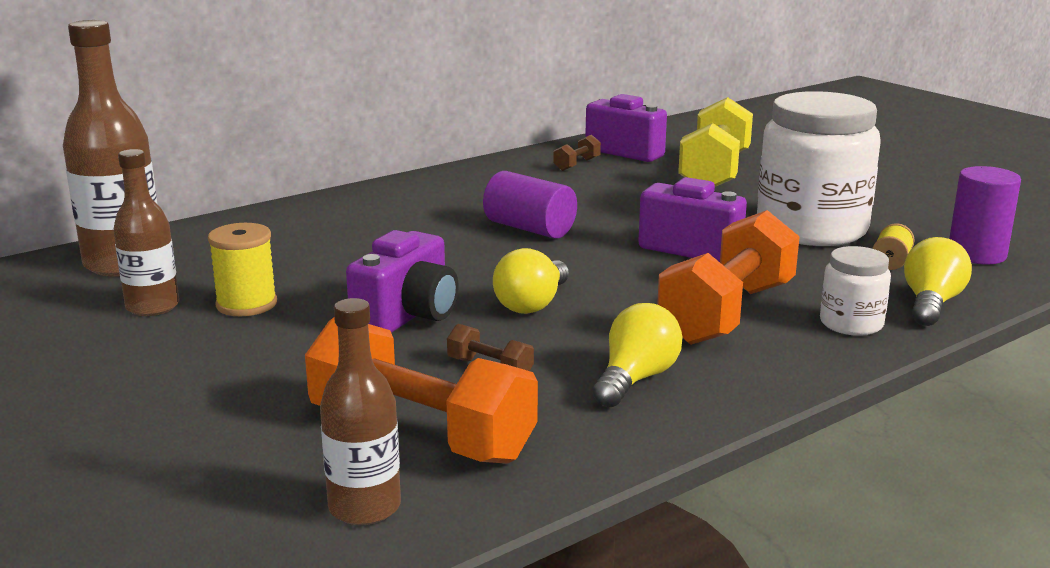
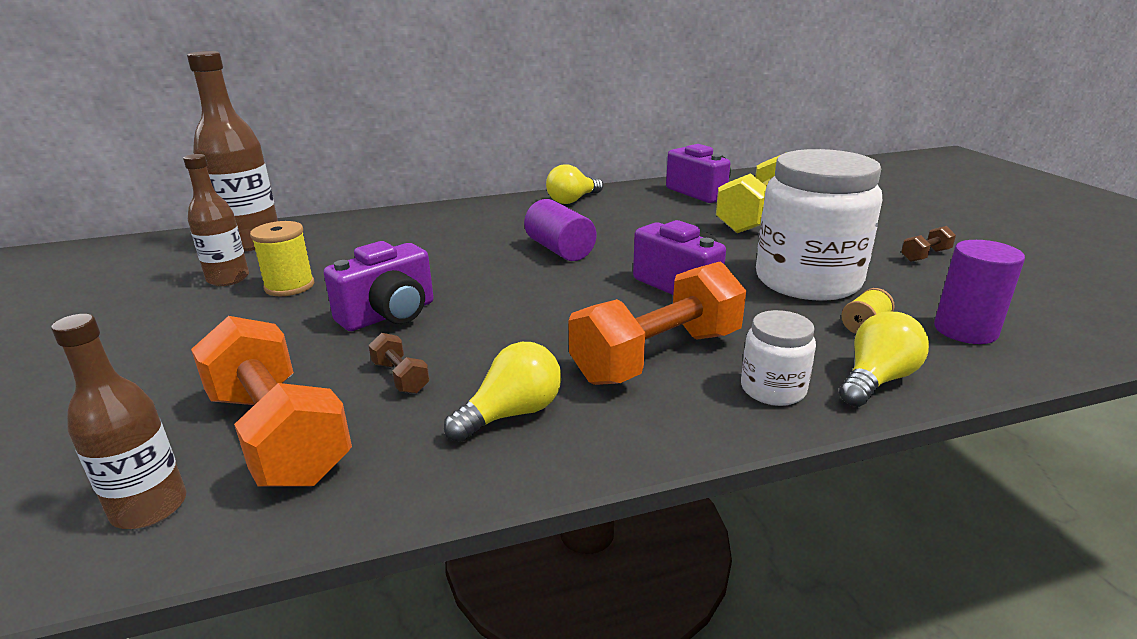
camera: 20 degrees right, 5 degrees up
yellow light bulb [493,248,569,314] -> yellow light bulb moved to [546,164,603,204]
brown dumbbell [553,135,601,171] -> brown dumbbell moved to [901,226,956,262]

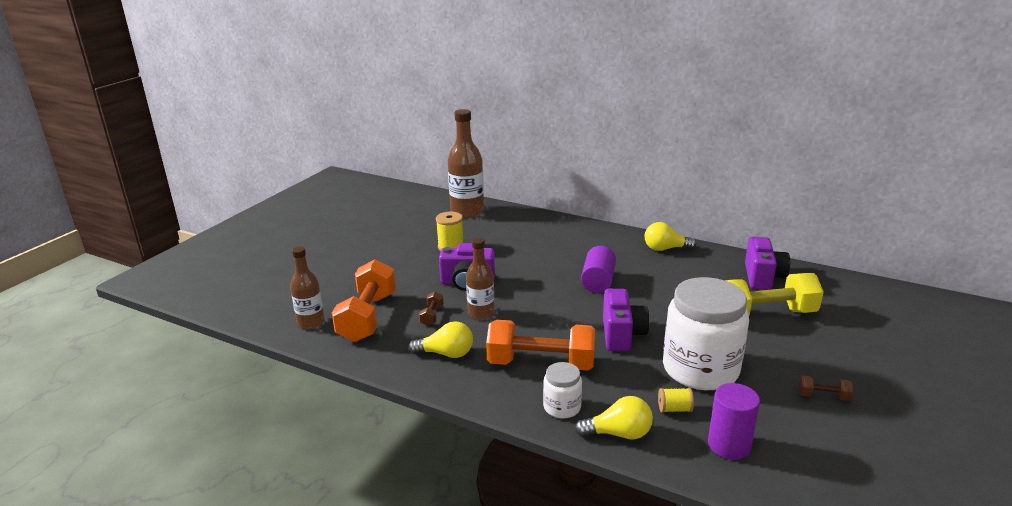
camera: 45 degrees right, 0 degrees up
brown bottle [183,154,249,286] -> brown bottle moved to [466,238,495,320]

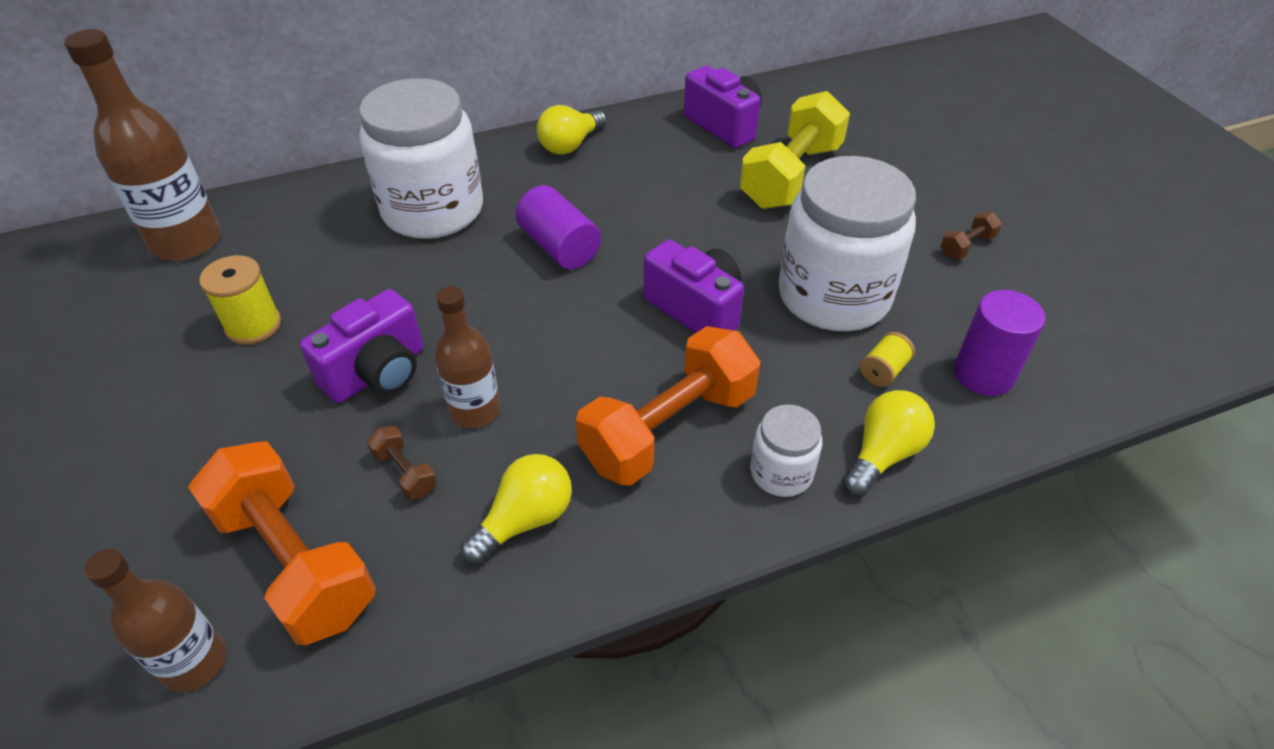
camera: 50 degrees left, 20 degrees up
none -> white jar [359,78,483,239]

